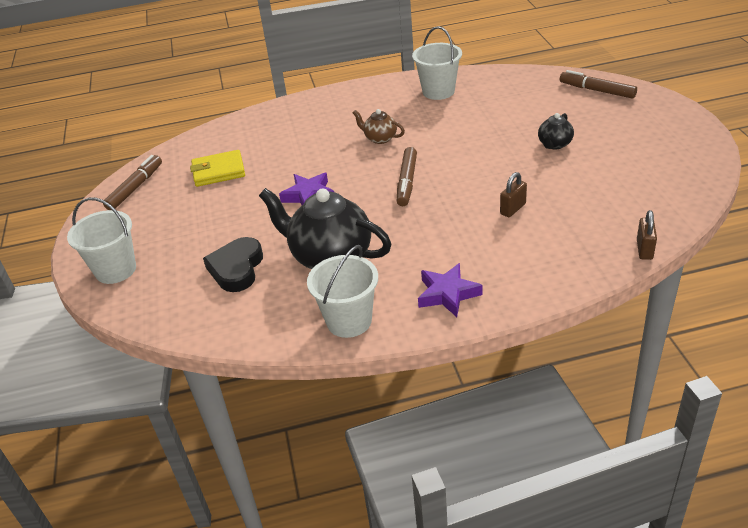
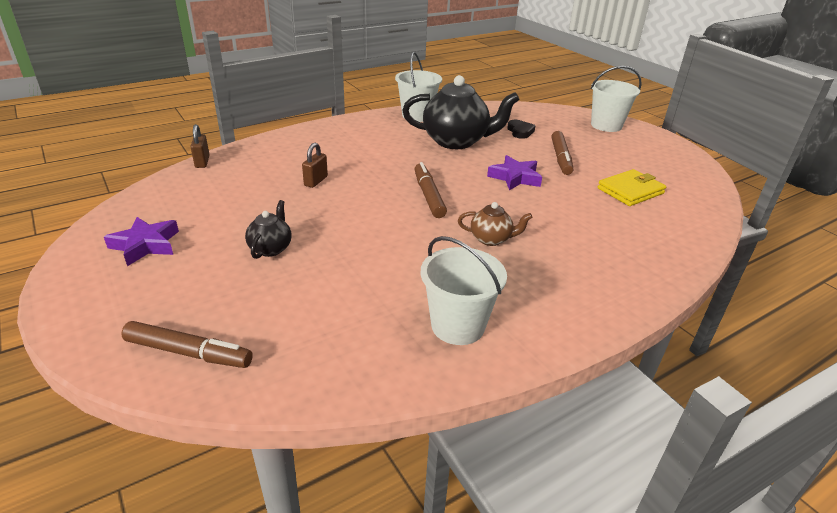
camera: 155 degrees right, 5 degrees down
brown marker [103,155,162,210] -> brown marker moved to [552,131,573,175]
black heart [203,237,263,292] -> black heart [507,120,536,139], size x0.61
purple star [418,263,483,317] -> purple star moved to [104,217,179,266]

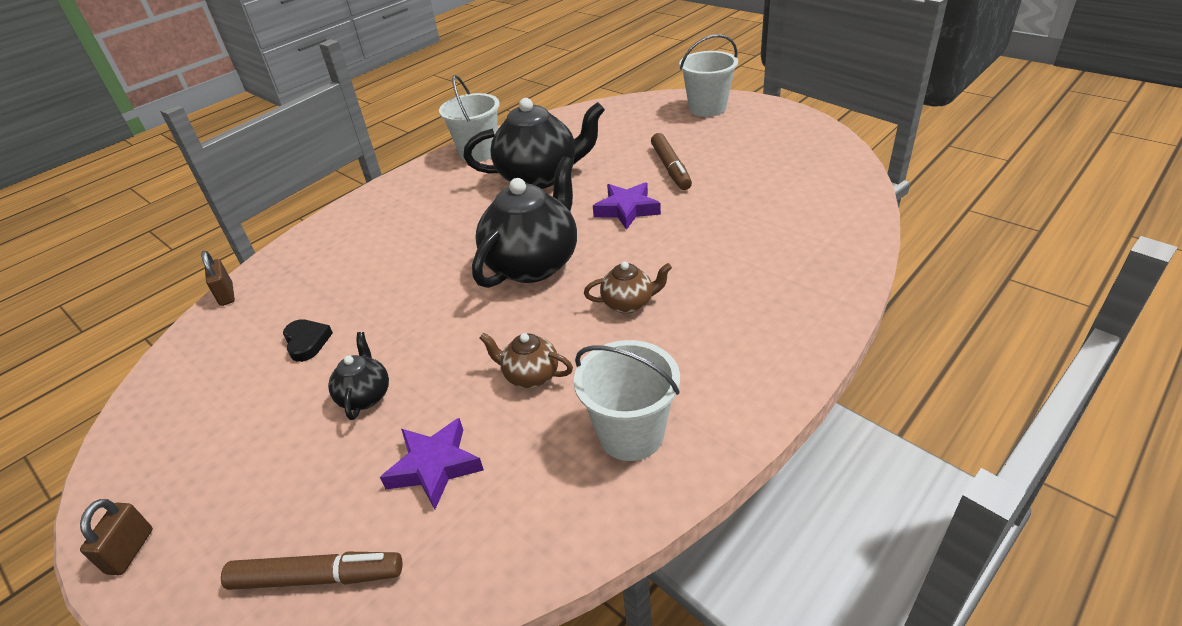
camera: 10 degrees left, 5 degrees up
purple star [104,217,179,266] -> purple star moved to [380,418,484,509]
brown padlock [302,143,328,188] -> brown padlock moved to [80,499,153,575]
brown marker [415,162,447,218] -> black teapot [472,156,577,288]
black heart [507,120,536,139] -> black heart moved to [283,319,333,362]
yellow wallet [598,169,666,206] -> none
none -> brown teapot [479,333,573,388]

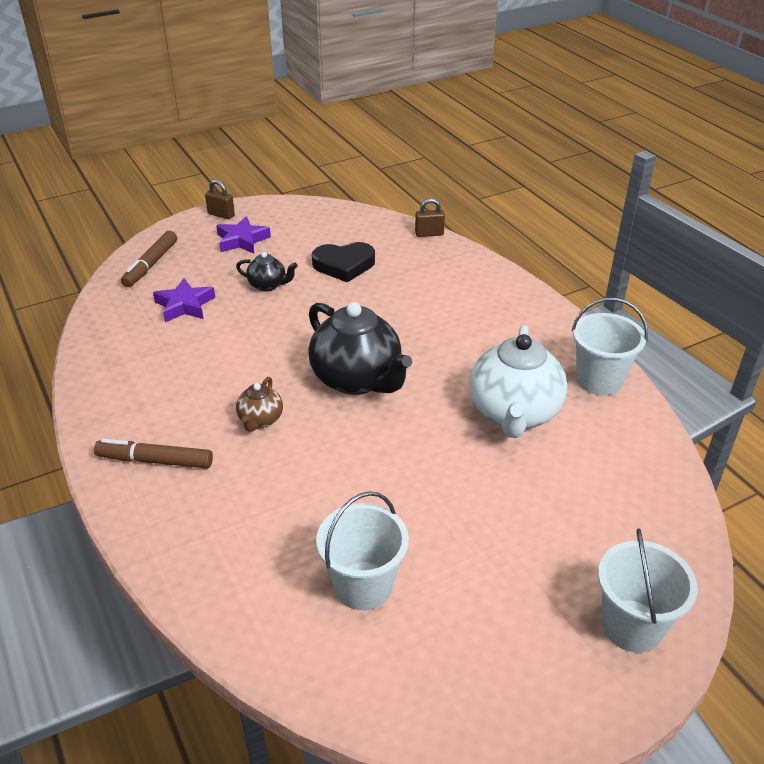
camera: 105 degrees right, 0 degrees up
black heart [283,319,333,362] -> black heart [312,242,375,283], size x1.63
black teapot [463,98,605,189] -> white teapot [469,325,567,438]
brown teapot [479,333,573,388] -> none
white bucket [574,340,680,461] -> white bucket moved to [316,491,409,610]
purple star [593,182,661,230] -> purple star moved to [216,216,271,254]
brown marker [651,133,692,190] -> brown marker moved to [94,439,213,469]

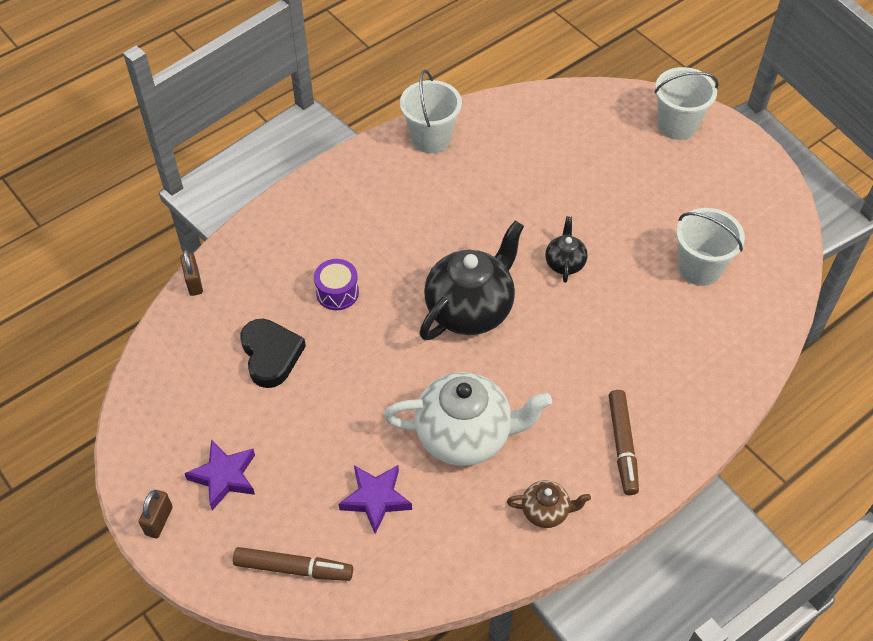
camera: 100 degrees left, 15 degrees up
black teapot [236,252,298,291] -> black teapot moved to [545,216,588,283]
brown teapot [236,377,283,432] -> brown teapot moved to [507,480,591,528]
white teapot [469,325,567,438] -> white teapot moved to [384,372,552,466]
none -> purple drum [314,259,359,310]

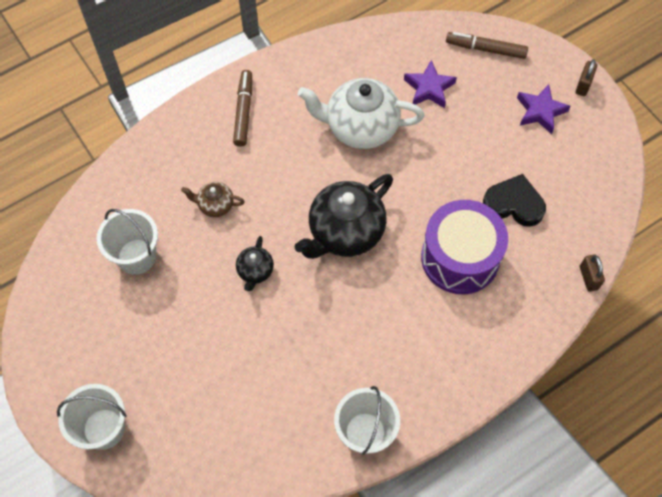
camera: 175 degrees left, 10 degrees up
black heart [240,319,306,388] -> black heart turned 120 degrees clockwise [483,174,546,227]
purple drum [314,259,359,310] -> purple drum [421,200,508,294], size x2.08
brown teapot [507,480,591,528] -> brown teapot moved to [181,182,245,217]

